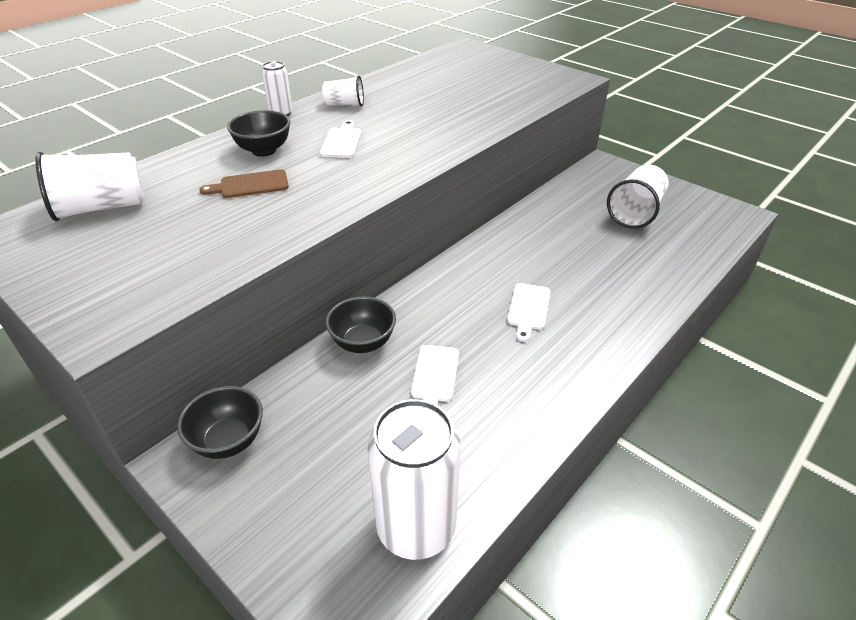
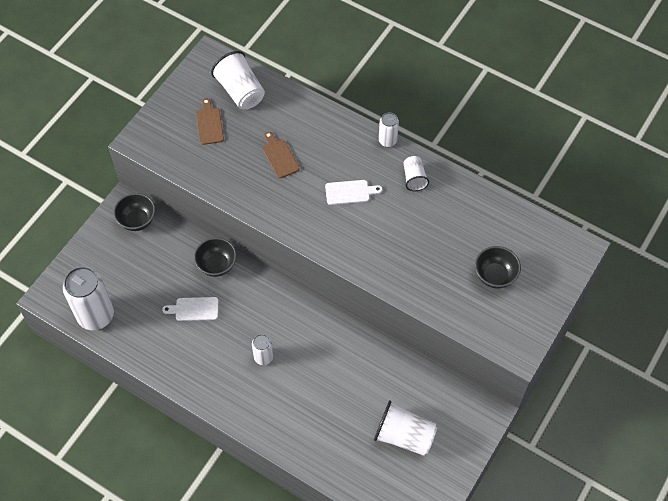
camera: 80 degrees right, 20 degrees up
black bowl [227,110,290,157] -> black bowl moved to [475,246,521,288]
white cutting board [507,283,551,342] -> white can [252,334,273,365]
none -> brown cutting board [196,98,224,145]

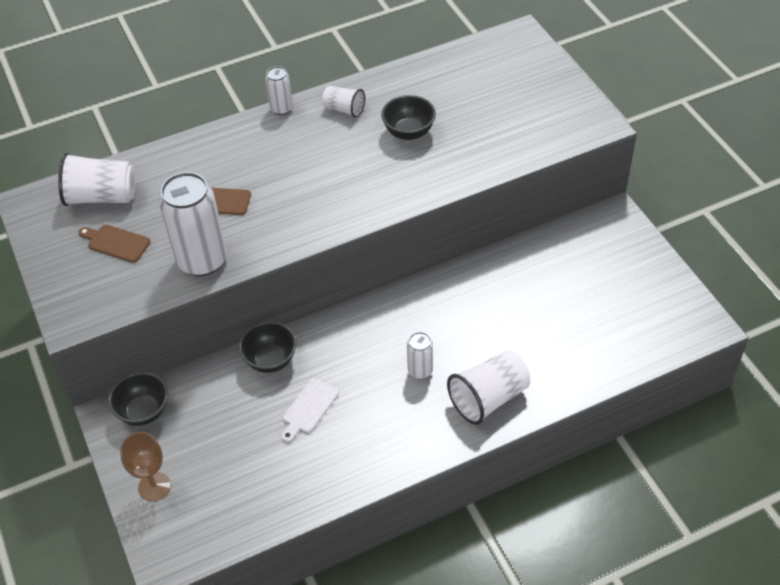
camera: 55 degrees left, 10 degrees down
white can [63,266,114,330] -> white can moved to [159,172,227,276]
white cutting board [325,180,382,205] -> none
white cup [374,400,437,456] -> white cup moved to [447,350,530,425]
black bowl [475,246,521,288] -> black bowl moved to [381,95,436,140]
none -> brown goblet [120,432,171,502]

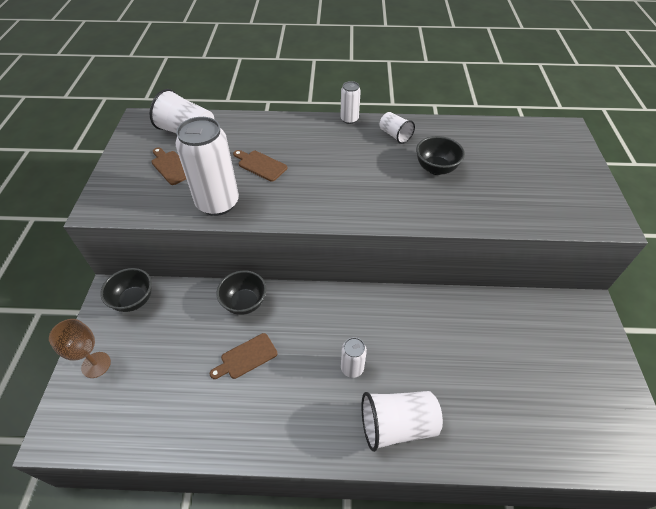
camera: 25 degrees right, 0 degrees up
white cutting board [282,378,339,442] -> brown cutting board [210,333,277,379]

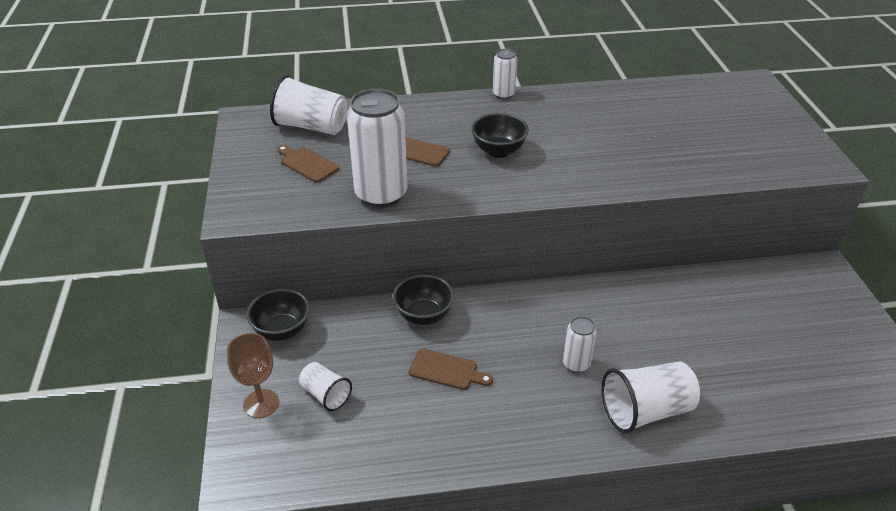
camera: 10 degrees left, 10 degrees down
brown cutting board [210,333,277,379] -> brown cutting board turned 120 degrees counterclockwise [408,348,493,390]
white cup [380,112,415,144] -> white cup moved to [299,362,352,411]
black bowl [416,136,465,175] -> black bowl moved to [471,113,529,158]

